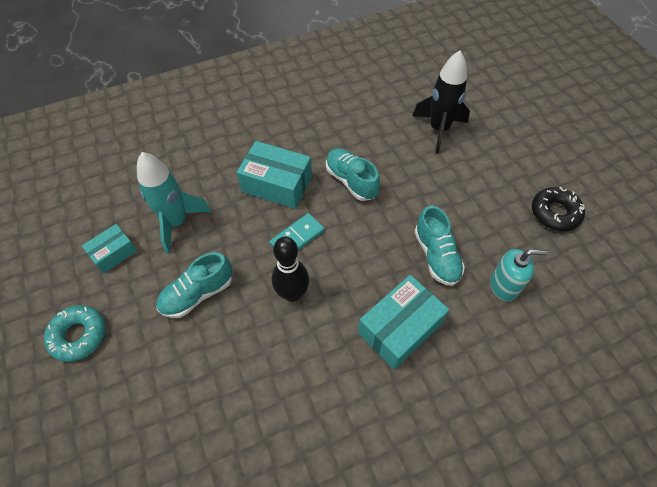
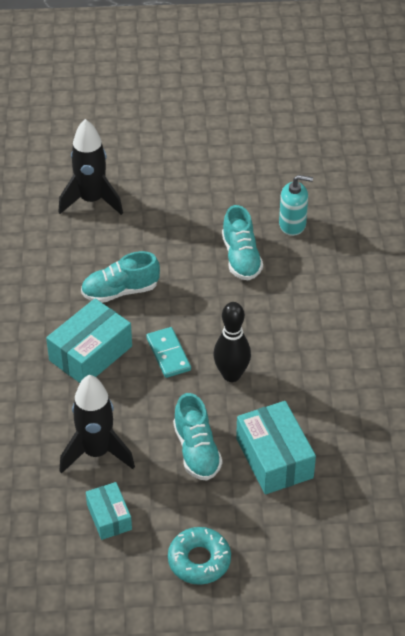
camera: 70 degrees left, 10 degrees down
turquoise rocket [137,152,211,254] -> black rocket [59,375,135,474]
turquoise box [358,275,449,370] -> turquoise box moved to [236,401,316,494]
turquoise shoe [414,206,465,286] -> turquoise shoe turned 75 degrees clockwise [222,205,263,281]
turquoise soap dispenser [490,249,547,301] -> turquoise soap dispenser turned 75 degrees clockwise [279,175,313,236]
black donut [532,187,585,231] -> none

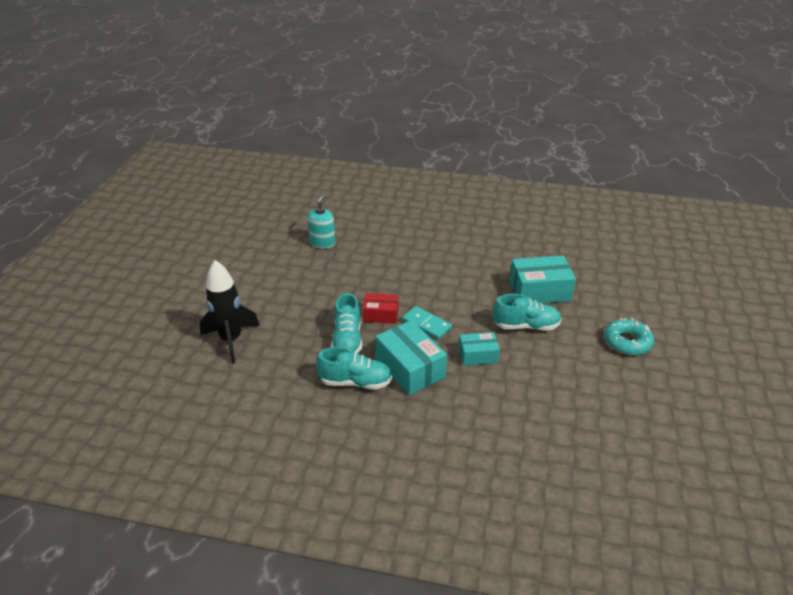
camera: 75 degrees left, 10 degrees down
black rocket [59,375,135,474] -> none
turquoise box [86,482,132,540] -> turquoise box moved to [459,332,500,366]
turquoise domino [146,327,191,378] -> turquoise domino turned 45 degrees clockwise [402,306,452,340]
black bowling pin [213,302,251,382] -> none
turquoise shoe [222,205,263,281] -> turquoise shoe moved to [316,347,393,390]
none -> red box [363,293,398,324]

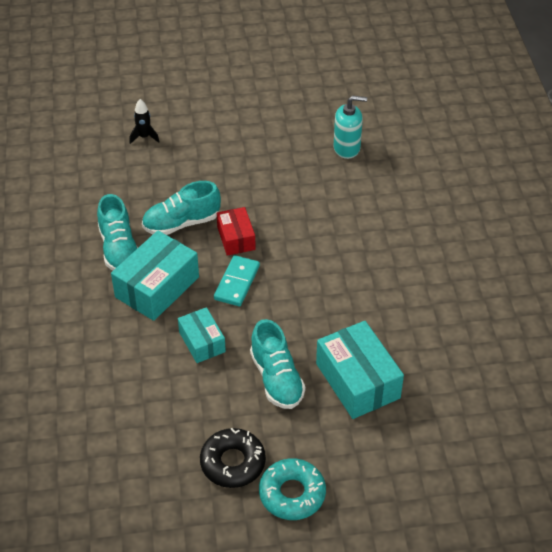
camera: 70 degrees right, 10 degrees up
black rocket [200,260,260,364] -> black rocket [129,99,159,144], size x0.46
none -> black donut [200,428,266,488]

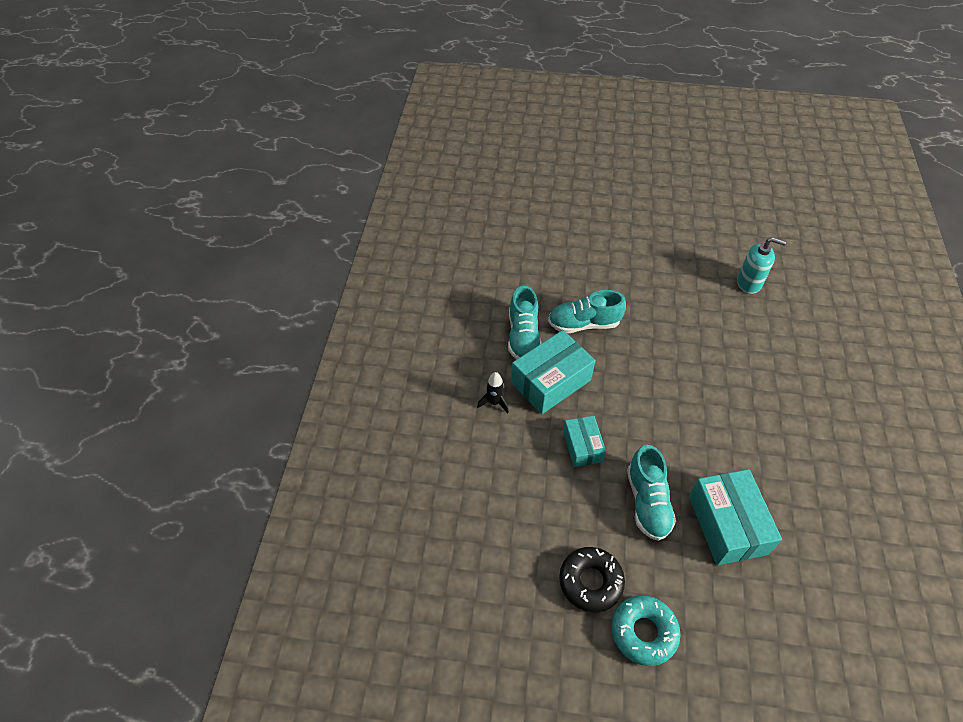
camera: 15 degrees right, 5 degrees up
black rocket [129,99,159,144] -> black rocket moved to [477,372,509,413]
turquoise domino [214,255,260,306] -> none
red box [217,207,256,256] -> none

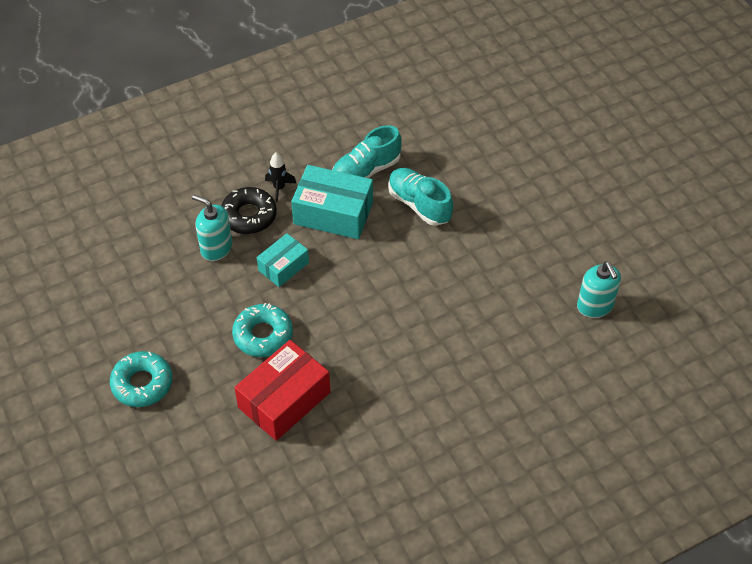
camera: 55 degrees right, 0 degrees up
black donut [559,547,625,612] -> black donut moved to [221,187,277,234]
turquoise shoe [627,445,676,541] -> turquoise donut [232,303,293,357]
turquoise box [689,469,782,565] -> red box [234,340,330,441]
none -> turquoise soap dispenser [192,195,233,261]

